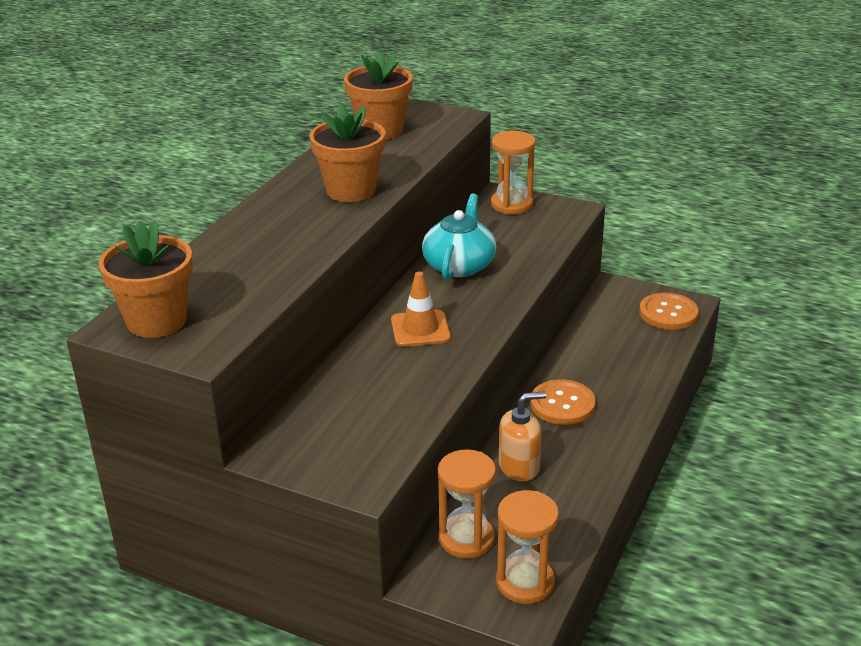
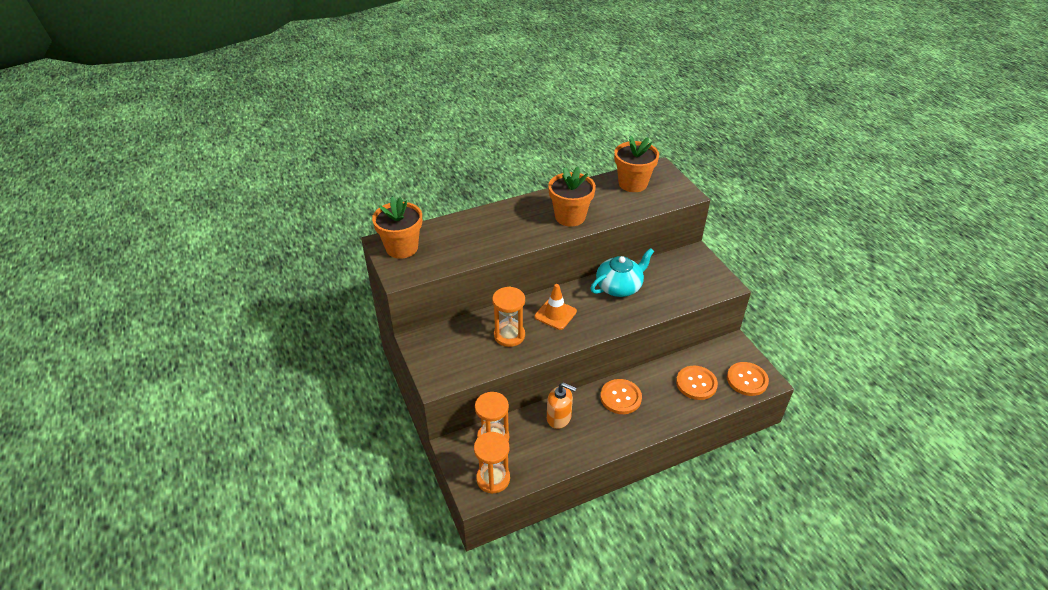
camera: 40 degrees right, 10 degrees up
orange hourglass [491,131,536,214] -> orange hourglass moved to [492,287,525,347]
none -> orange button [676,366,718,400]

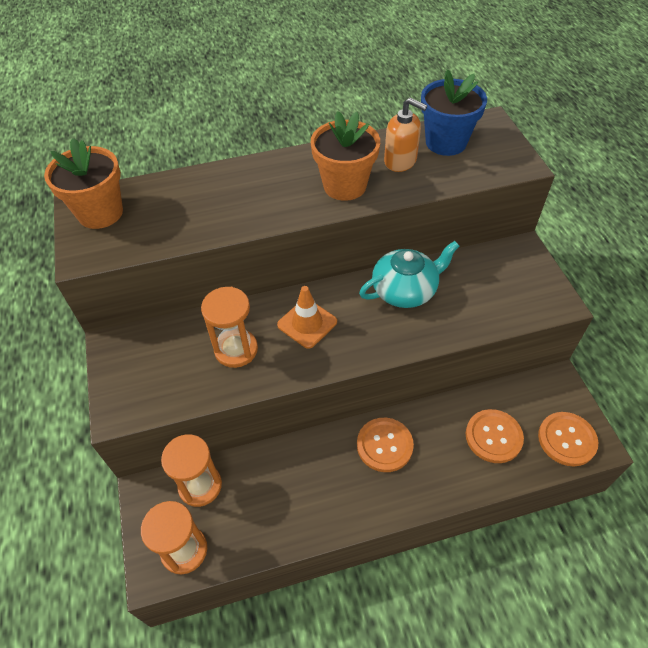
camera: 10 degrees right, 10 degrees up
orange soap dispenser [547,382,576,429] -> orange soap dispenser moved to [384,97,427,172]
orange flower pot [614,136,659,192] -> blue flower pot [421,69,487,156]

